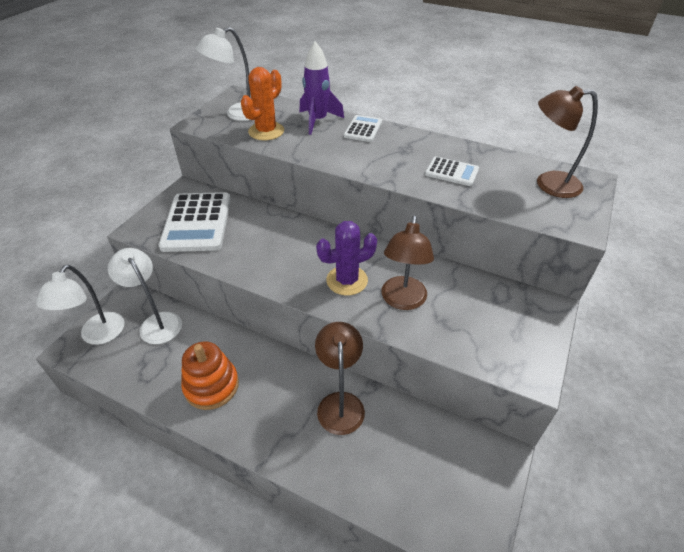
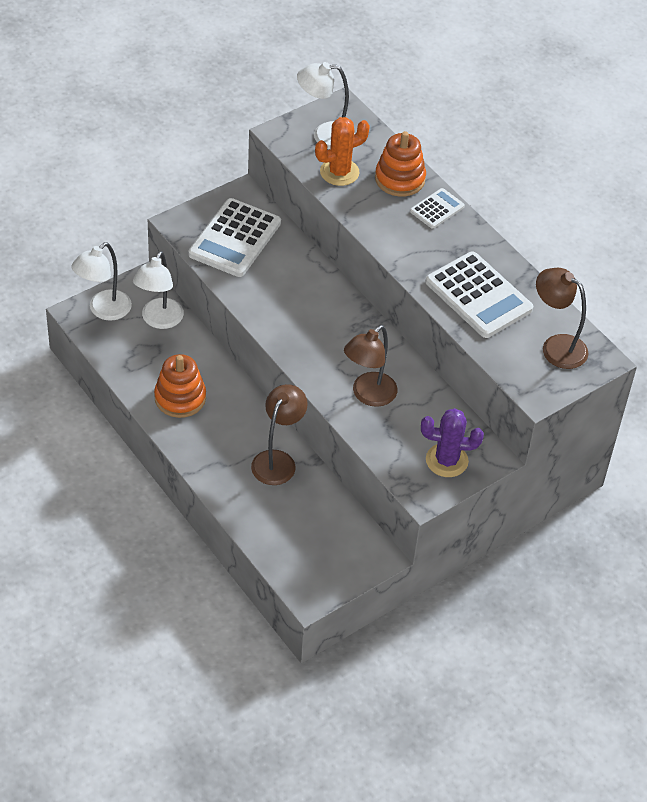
camera: 25 degrees right, 5 degrees up
white lamp [108,248,182,344] -> white lamp turned 150 degrees counterclockwise [133,251,184,329]
purple rocket [299,41,344,135] -> orange stacking toy [375,131,426,197]
purple cactus [316,221,377,295] -> purple cactus moved to [421,408,484,477]
white calculator [425,156,479,186] -> white calculator [426,252,533,338], size x1.92

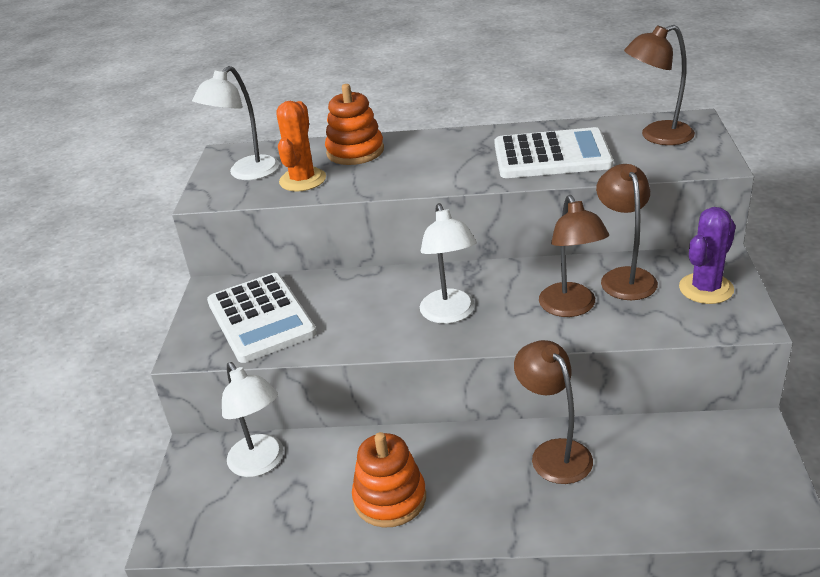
camera: 45 degrees left, 15 degrees down
white lamp [72,242,132,321] -> white lamp moved to [420,203,477,324]
white calculator [410,188,465,229] -> none
none -> brown lamp [596,164,658,300]

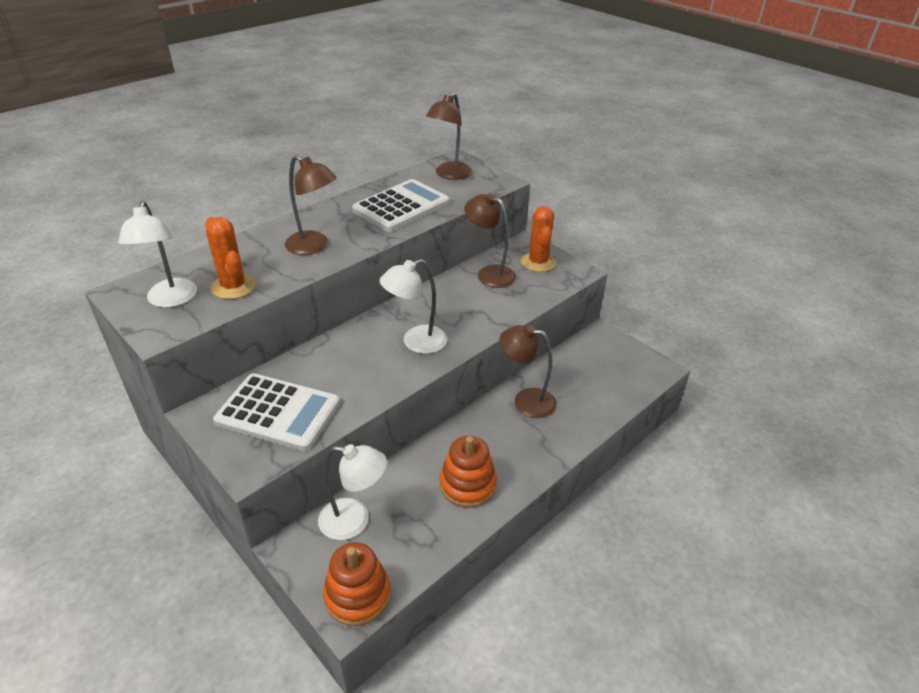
camera: 50 degrees left, 5 degrees up
orange stacking toy [325,84,384,165] -> orange stacking toy moved to [323,542,391,626]
white lamp [420,203,477,324] -> white lamp turned 120 degrees clockwise [379,259,447,354]
brown lamp [539,195,609,317] -> brown lamp moved to [285,155,336,255]
purple cactus [679,207,736,304] -> orange cactus [521,206,556,272]

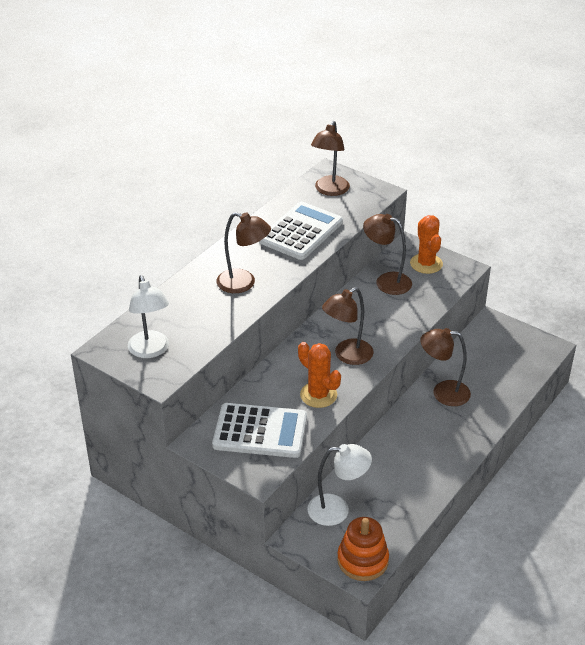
camera: 10 degrees left, 0 degrees up
orange cactus [205,217,256,299] -> orange cactus moved to [298,342,341,408]
white lamp [379,259,447,354] -> brown lamp [322,287,374,365]
orange stacking toy [440,436,497,508] -> none

